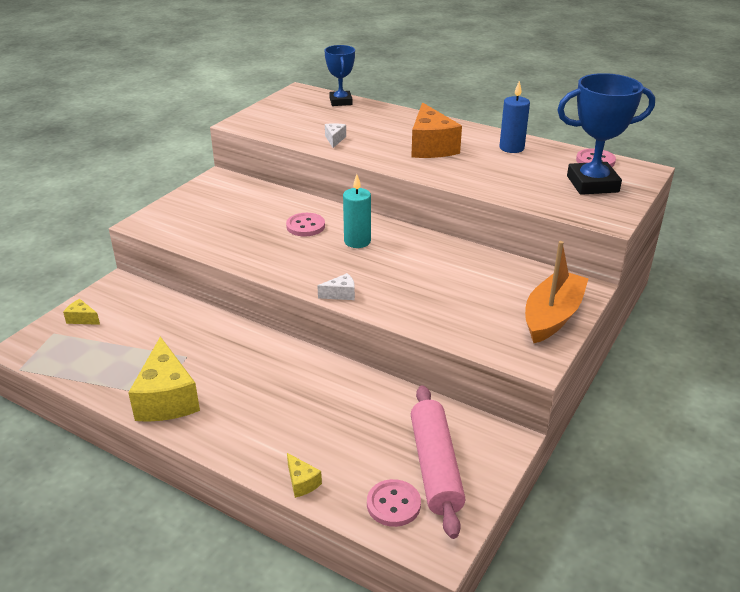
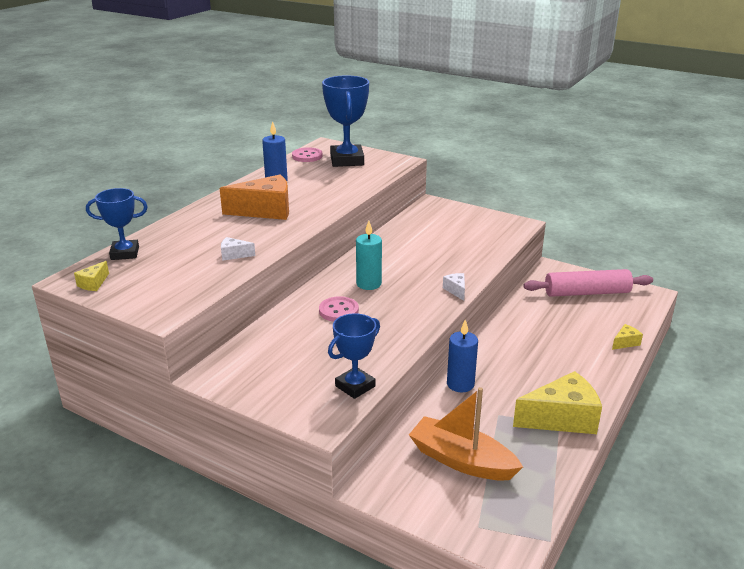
camera: 90 degrees left, 5 degrees down
yellow cheese [63,299,100,325] -> yellow cheese moved to [74,261,109,291]
pink button [367,479,421,527] -> none
orange boat [525,241,589,343] -> orange boat moved to [409,387,523,481]
none -> blue trophy [328,313,380,399]
none -> blue candle [447,320,478,392]

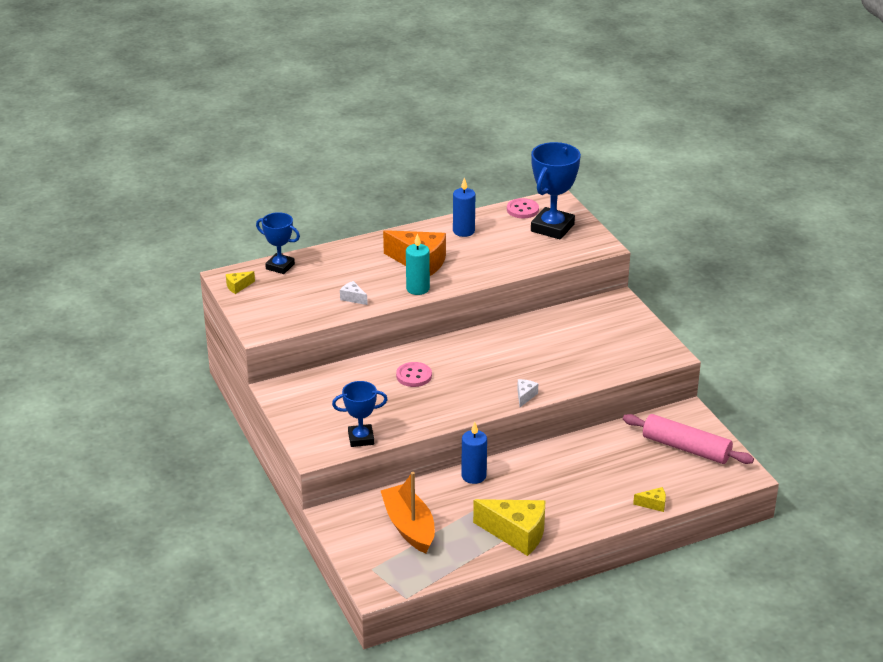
camera: 35 degrees right, 5 degrees up
turquoise candle [356,221,382,290] -> turquoise candle moved to [406,233,430,295]

